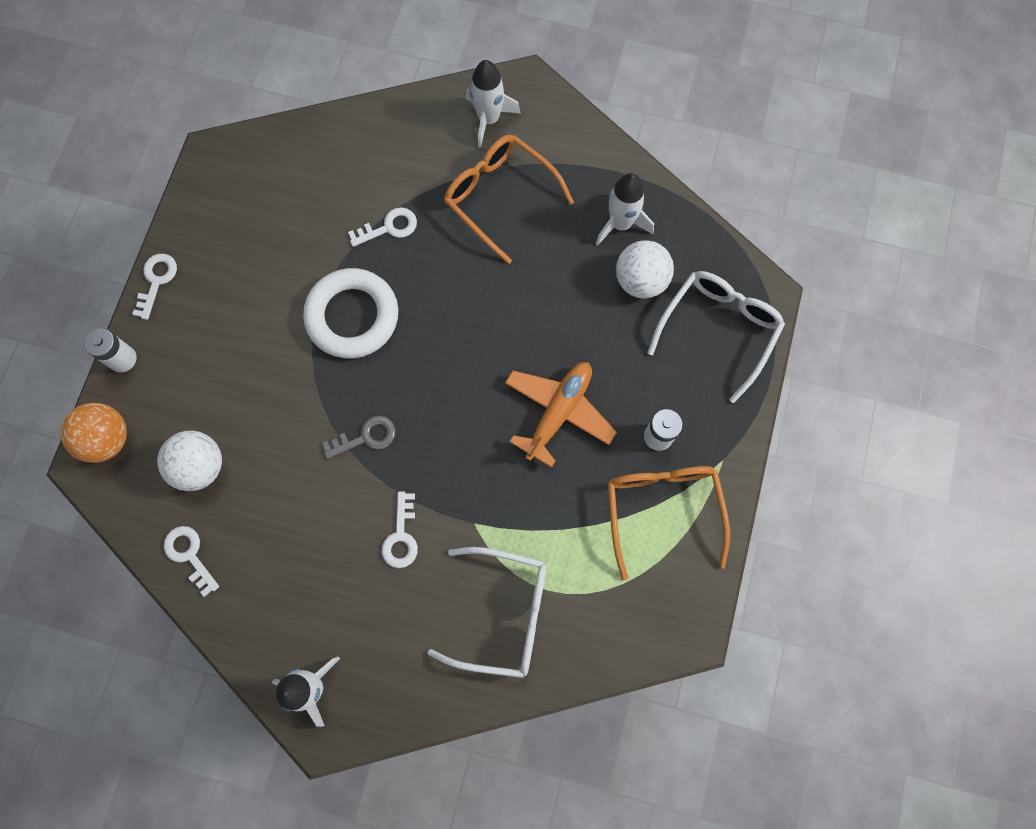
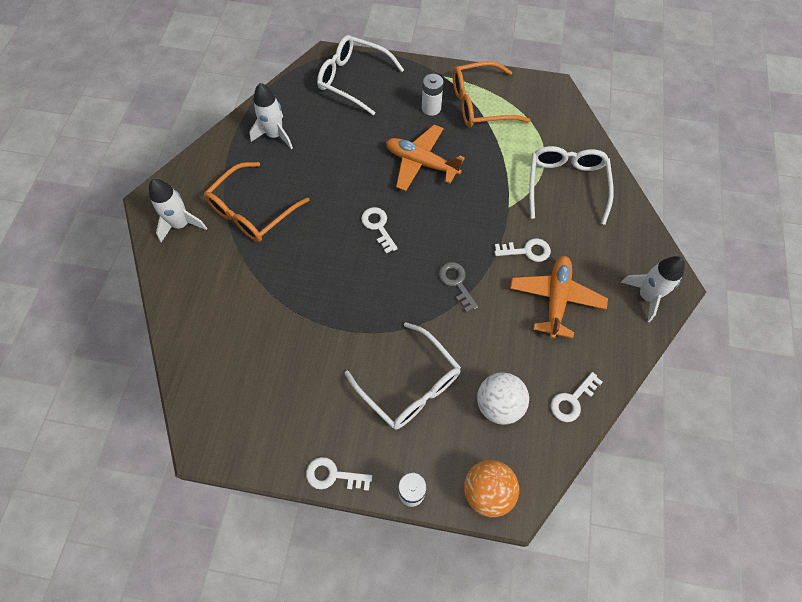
camera: 95 degrees left, 10 degrees down
white ring [303,268,398,359] -> none
white key [348,207,417,247] -> white key moved to [361,207,398,254]
white ball [616,240,674,298] -> none
none -> white glasses [345,322,461,430]
none -> orange plane [510,256,608,339]

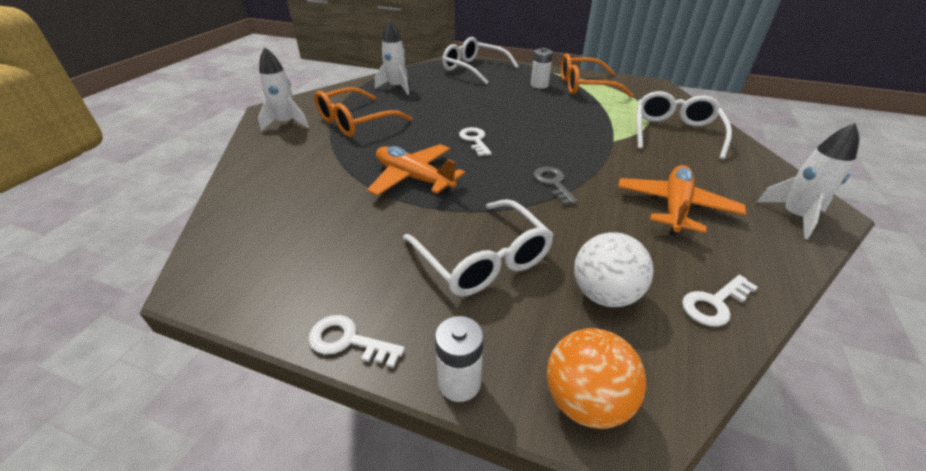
camera: 10 degrees right, 25 degrees down
orange plane [386,125,465,191] -> orange plane moved to [367,144,465,196]
white key [495,238,551,262] -> none

